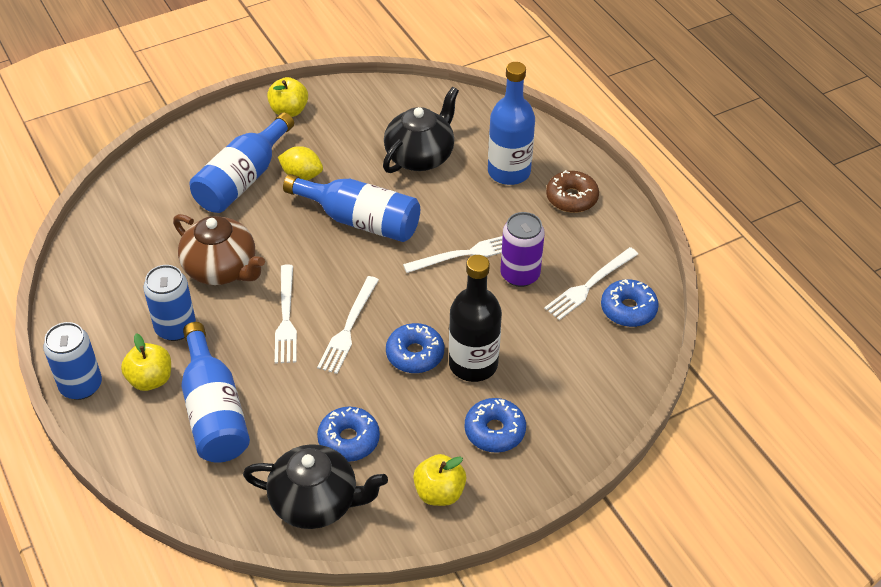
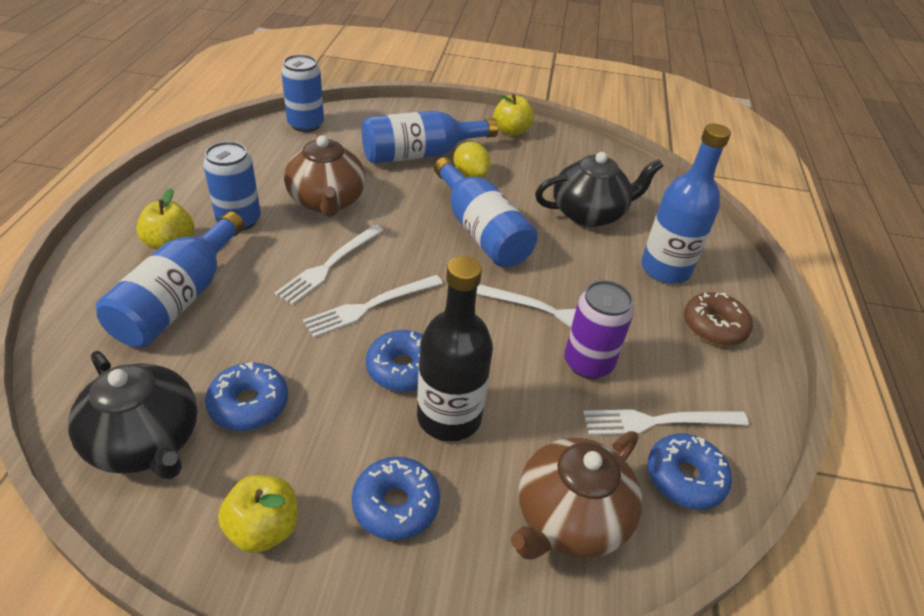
camera: 35 degrees right, 5 degrees down
blue can [44,322,102,400] -> blue can moved to [281,54,324,132]
none -> brown teapot [511,431,642,560]

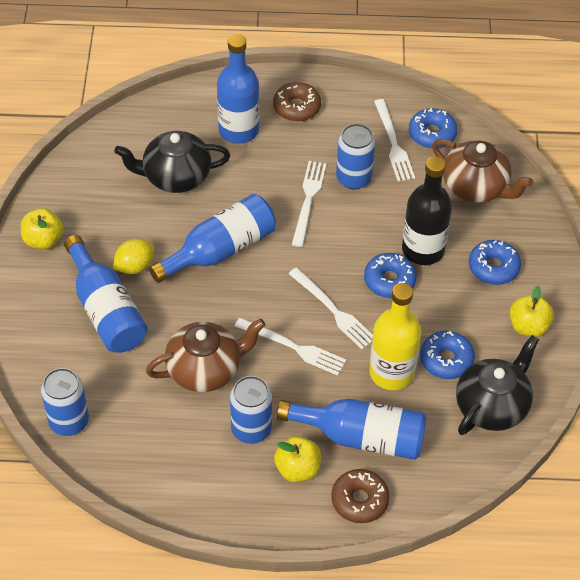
camera: 95 degrees left, 10 degrees up
black teapot [535,152,663,227] -> black teapot turned 75 degrees counterclockwise [114,131,230,193]
purple can [564,280,634,379] -> blue can [336,123,375,189]
none -> brown donut [331,469,390,523]
none -> yellow bottle [369,283,421,390]

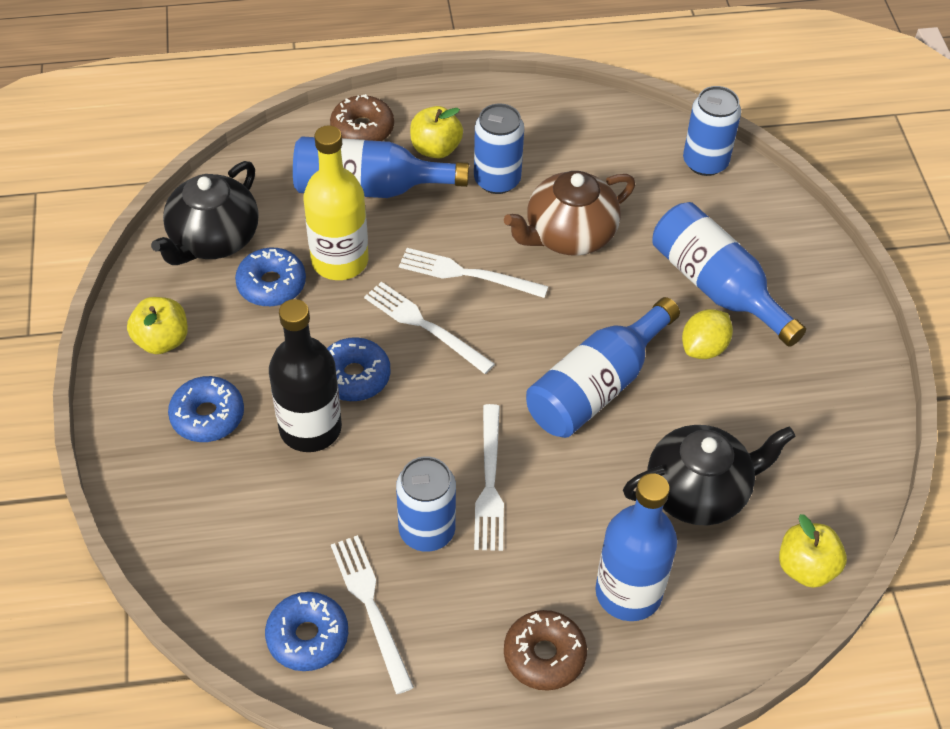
camera: 170 degrees right, 0 degrees up
yellow apple [21,208,63,249] -> yellow apple moved to [779,514,847,588]
brown teapot [432,139,533,203] -> none

